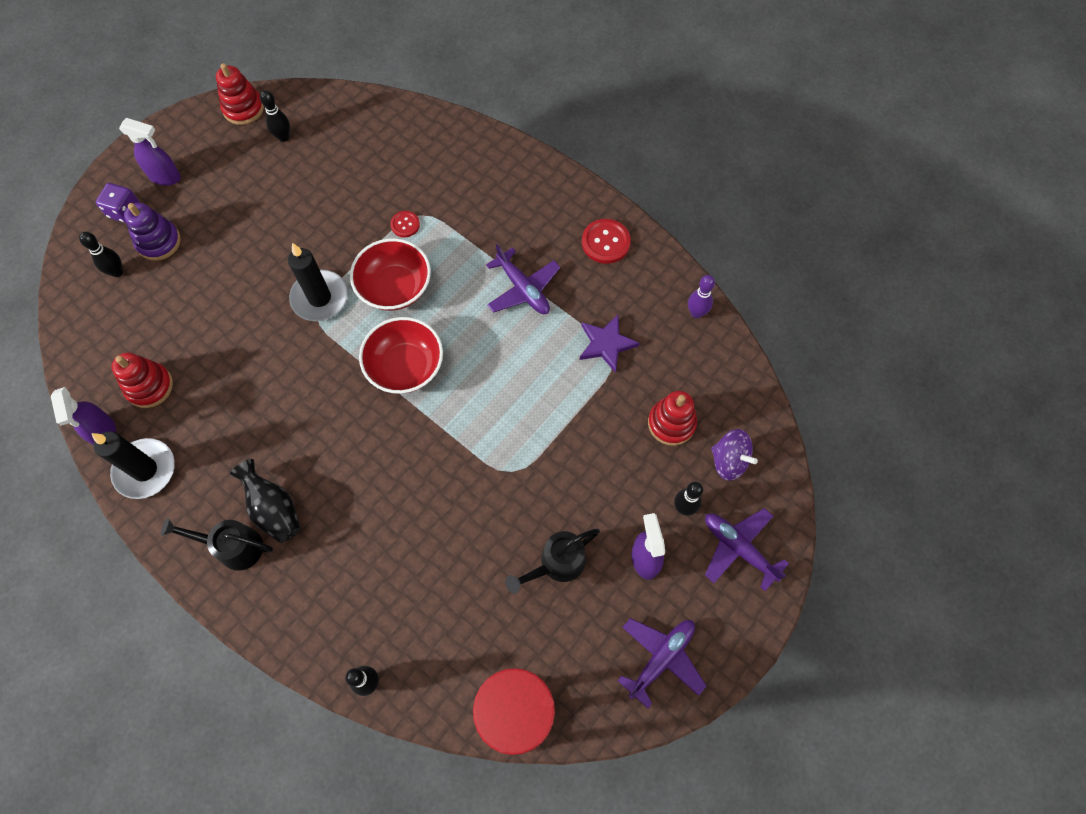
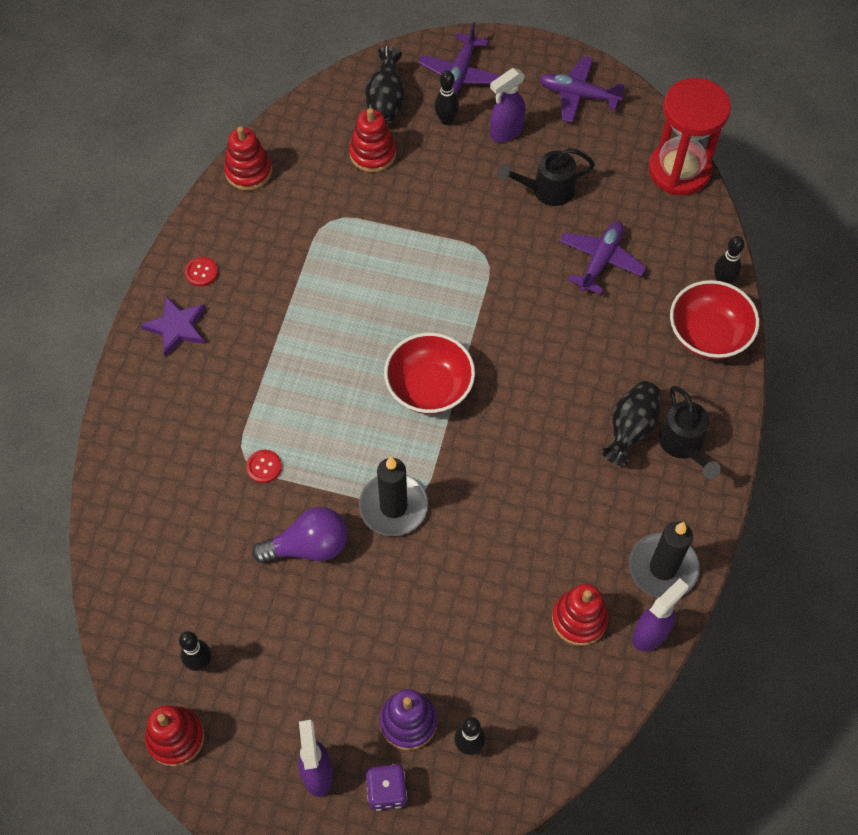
camera: 115 degrees left, 5 degrees down
red bowl [350,238,431,311] -> red bowl moved to [670,280,759,359]
purple plane [486,244,560,314] -> purple plane moved to [559,221,646,295]
black watering can [506,528,600,594] -> black watering can turned 135 degrees clockwise [498,148,595,206]
purple star [580,315,640,373] -> purple star moved to [141,296,206,357]
red button [582,219,631,264] -> red button [185,257,218,286], size x0.60
purple bowling pin [688,275,715,319] -> red stacking toy [224,126,272,190]
purple spinning top [711,429,758,481] -> black vase [365,46,405,126]
none -> purple light bulb [252,507,347,563]

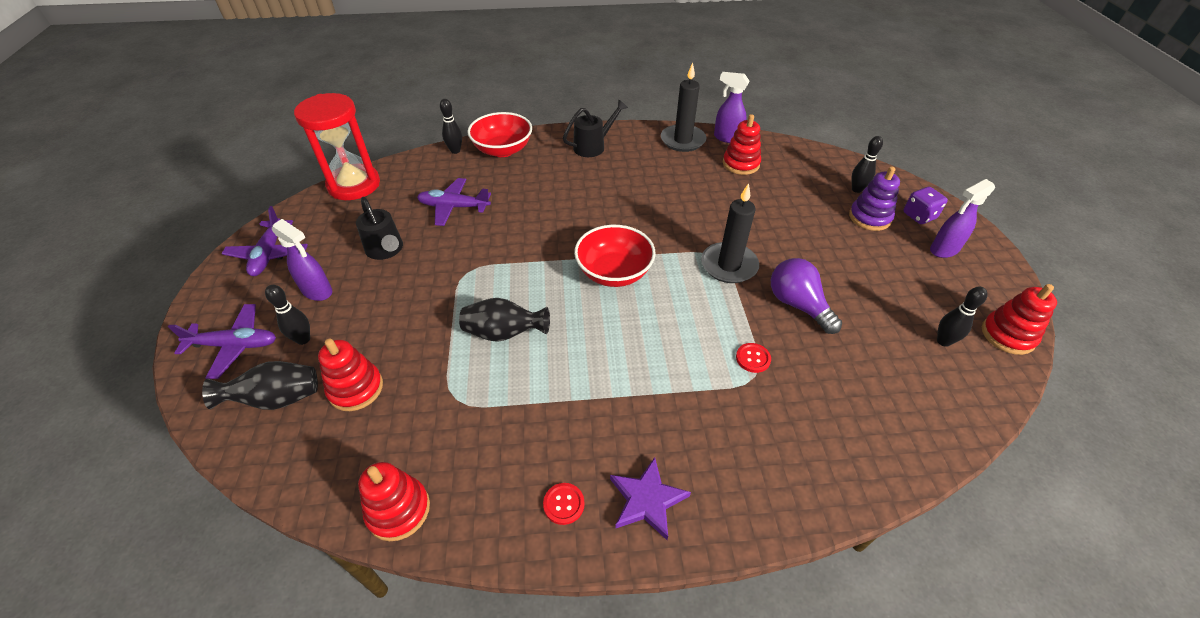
camera: 110 degrees left, 15 degrees down
black vase [602,381,661,466] -> black vase moved to [459,298,550,342]

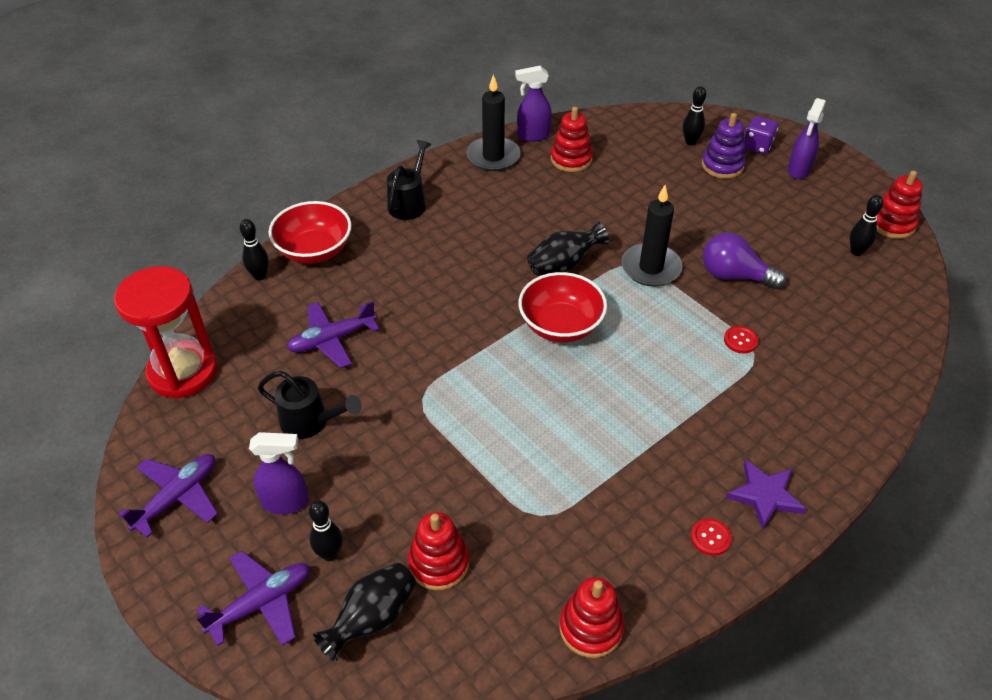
camera: 35 degrees left, 0 degrees up
purple plane [222,206,308,276] -> purple plane turned 105 degrees counterclockwise [118,454,218,538]
black vase [459,298,550,342] -> black vase moved to [527,221,609,276]

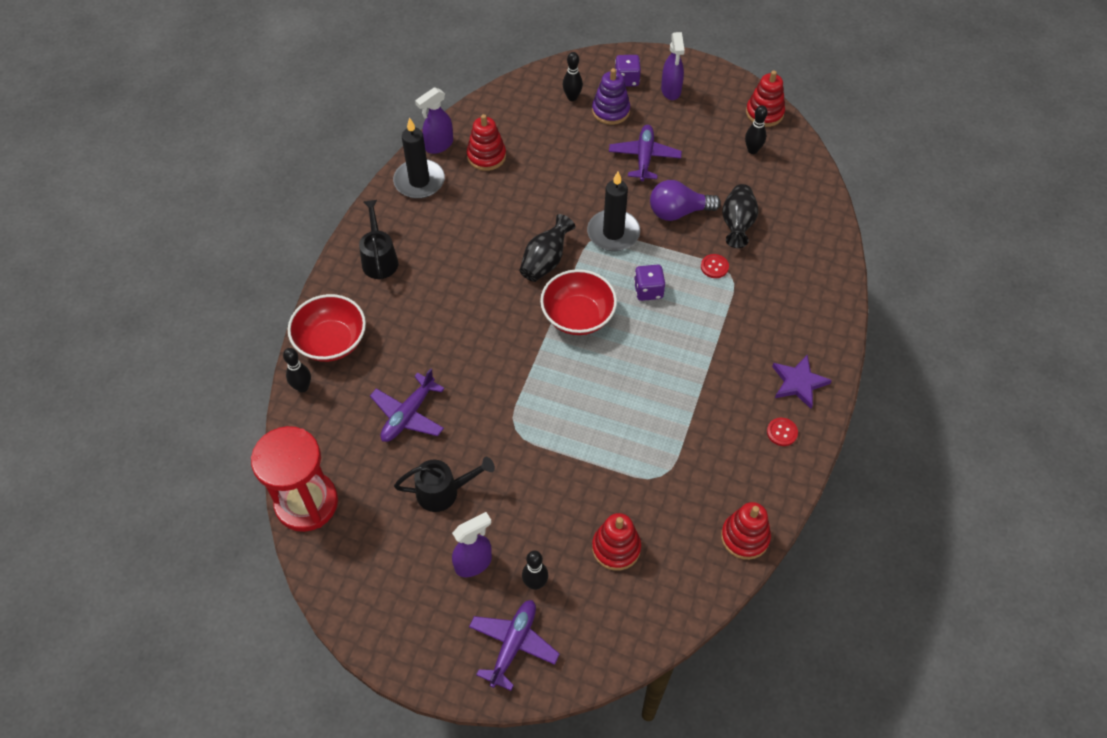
camera: 30 degrees left, 10 degrees up
purple plane [118,454,218,538] -> purple plane moved to [609,125,682,181]
black vase [313,563,416,661] -> black vase moved to [722,184,758,248]
none -> purple dice [634,265,665,301]

